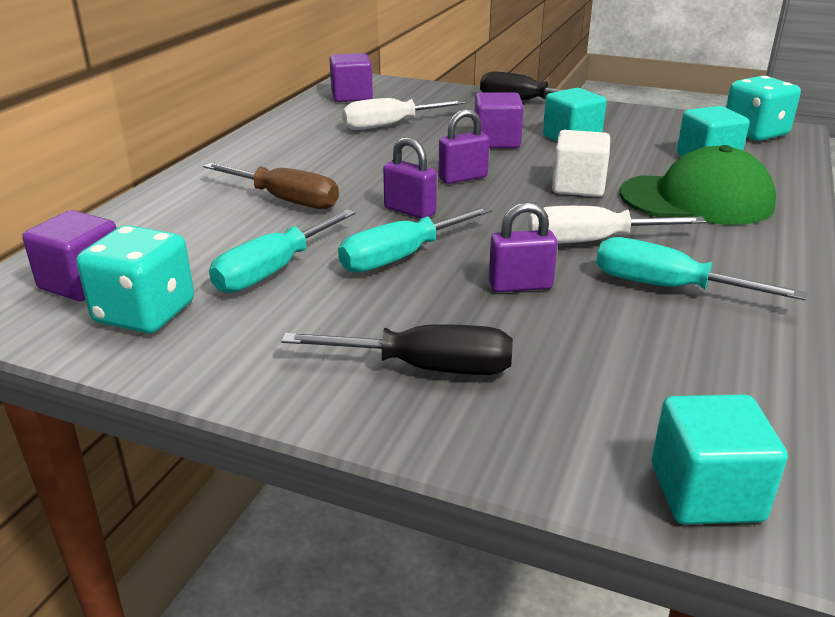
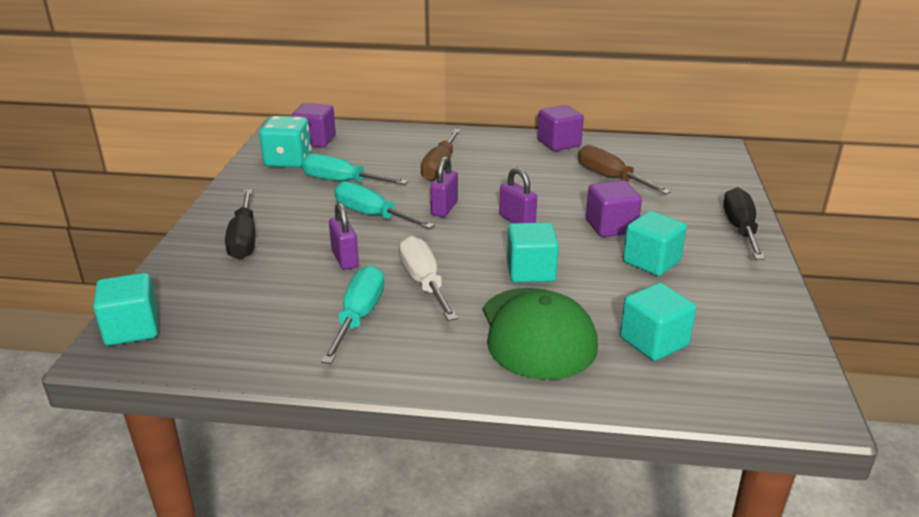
camera: 75 degrees right, 0 degrees up
purple cube [330,53,373,102] -> purple cube moved to [537,105,584,151]
white screwdriver [342,98,465,130] -> brown screwdriver [578,145,671,194]
white cube [552,130,610,197] -> turquoise cube [507,222,559,283]
turquoise dice [726,76,801,141] -> none

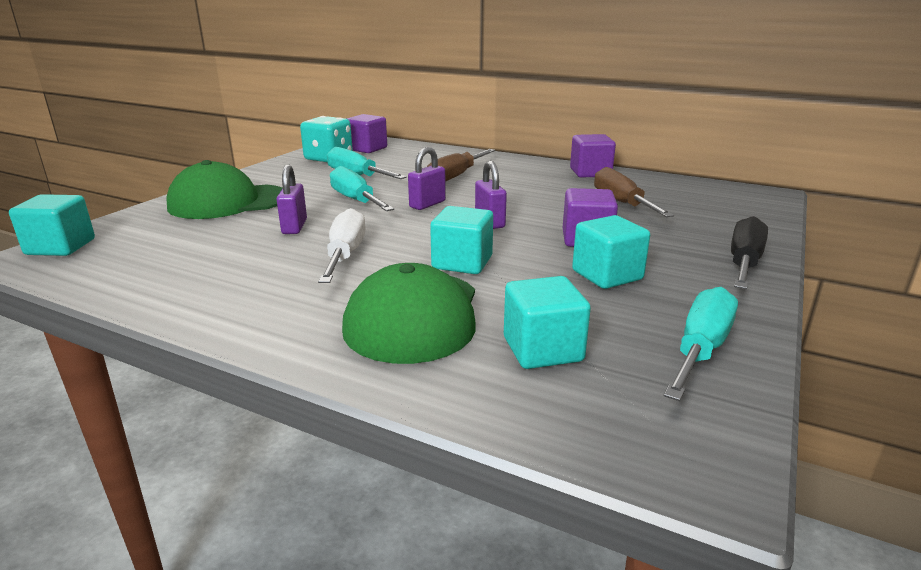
camera: 20 degrees right, 5 degrees down
black screwdriver [225,189,255,260] -> green cap [166,160,283,219]
turquoise screwdriver [321,265,384,364] -> turquoise screwdriver moved to [664,287,738,401]

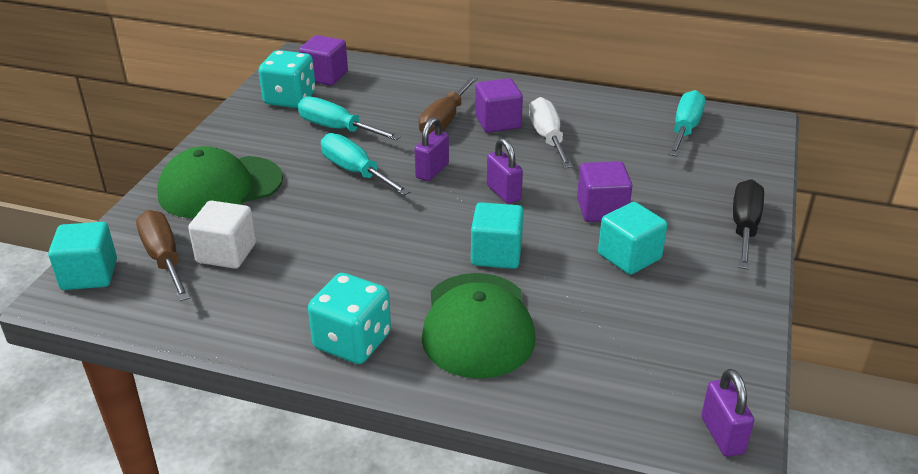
camera: 10 degrees left, 10 degrees up
purple padlock [277,164,307,234] -> purple padlock moved to [701,369,754,457]
white screwdriver [318,208,366,283] -> white screwdriver moved to [529,97,573,168]
turquoise cube [504,276,591,369] -> none
purple cube [570,134,616,178] -> purple cube moved to [475,78,523,133]
brown screwdriver [594,167,674,217] -> brown screwdriver moved to [136,210,190,301]
turquoise screwdriver [664,287,738,401] -> turquoise screwdriver moved to [668,90,705,156]
none -> white cube [188,200,256,269]
none -> turquoise dice [308,273,391,364]

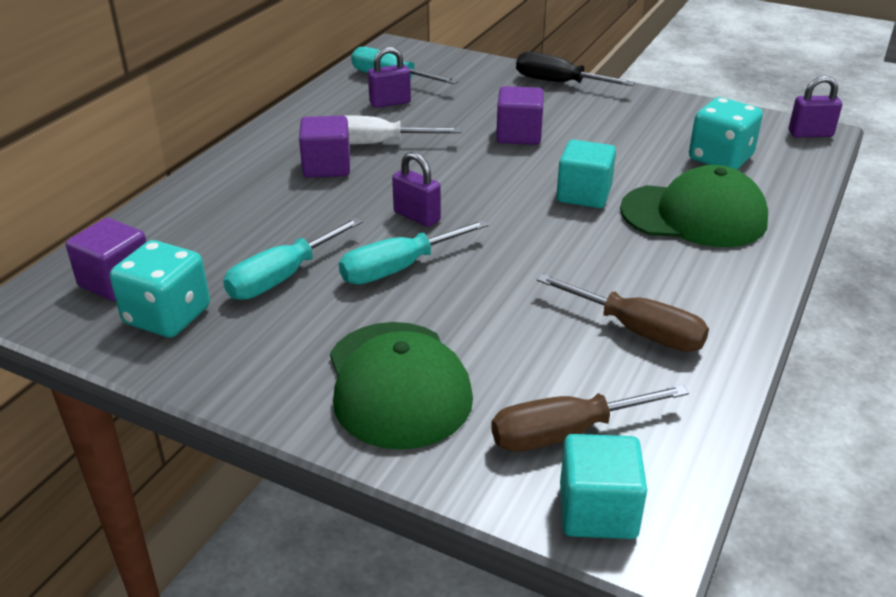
camera: 80 degrees left, 0 degrees up
white cube [188,200,256,269] -> none
turquoise dice [308,273,391,364] -> turquoise dice moved to [689,97,763,170]
brown screwdriver [419,76,478,134] -> brown screwdriver moved to [536,274,709,352]
purple padlock [487,138,523,204] -> purple padlock moved to [368,47,411,108]
turquoise cube [598,202,667,275] -> none

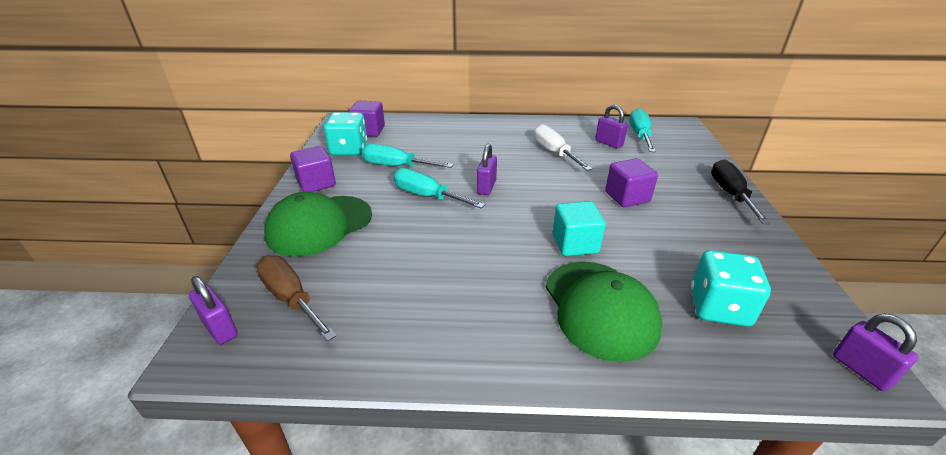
camera: 65 degrees right, 0 degrees up
purple cube [299,115,350,178] -> purple cube moved to [290,146,336,192]
brown screwdriver [536,274,709,352] -> none
turquoise cube [560,434,647,539] -> purple padlock [189,276,238,345]

